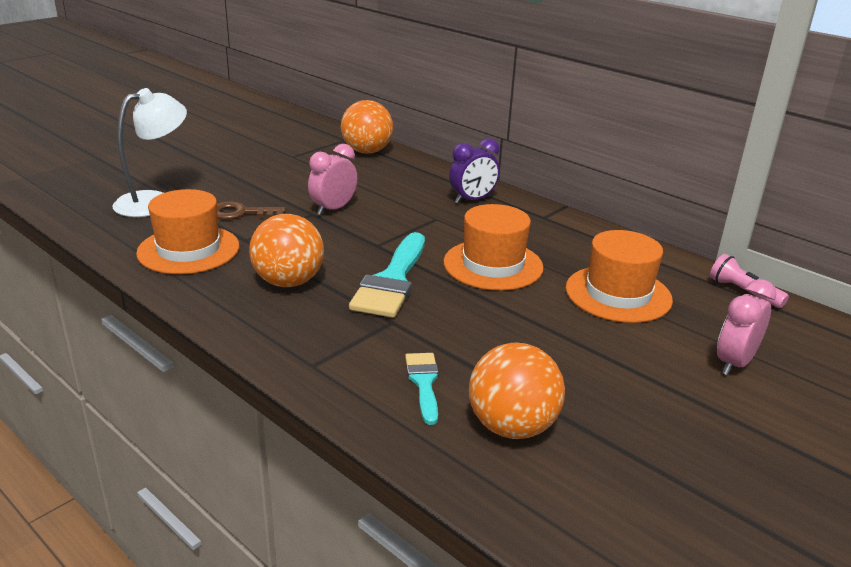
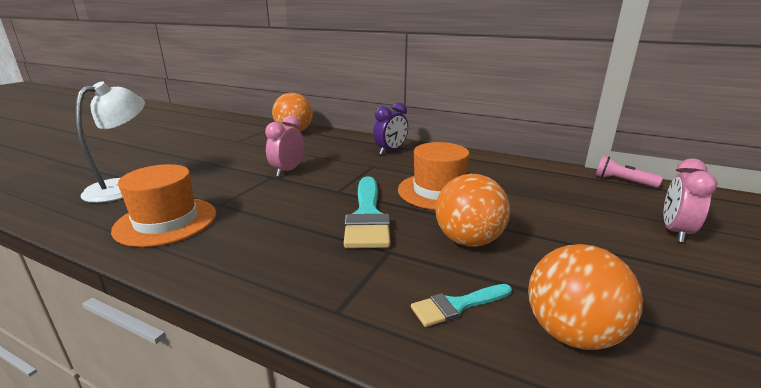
camera: 15 degrees left, 5 degrees down
brown key [217,201,286,219] -> none
orange ball [249,214,324,287] -> orange ball moved to [435,174,510,247]
turquoise brush [405,353,439,425] -> turquoise brush turned 90 degrees counterclockwise [411,284,512,327]
orange hat [566,230,673,323] -> none

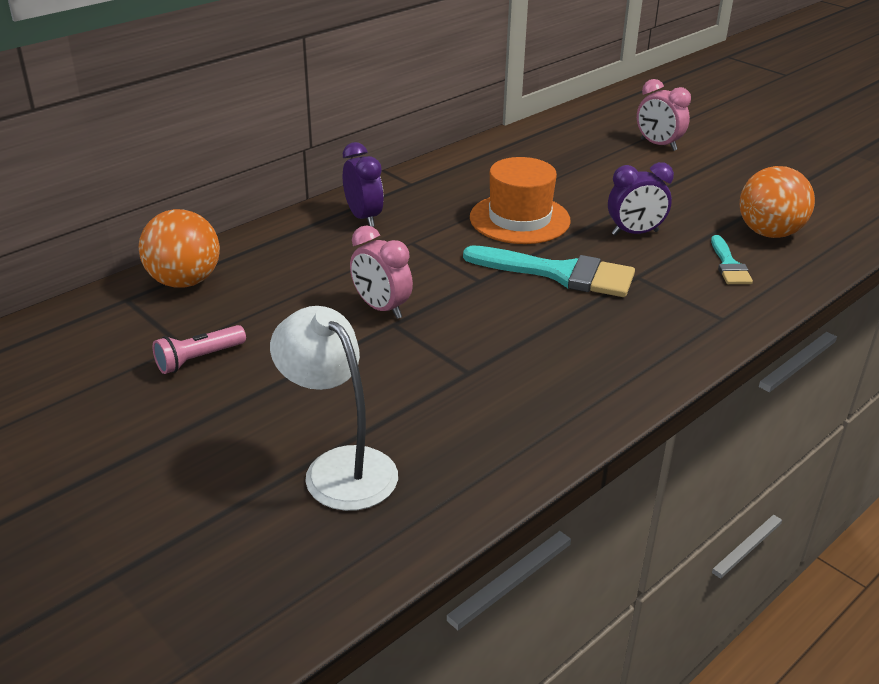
camera: 70 degrees left, 10 degrees up
orange hat [111,164,216,247] -> none
orange ball [435,174,510,247] -> purple clock [608,162,674,236]
pink flashlight [595,156,663,188] -> pink flashlight moved to [153,325,246,374]

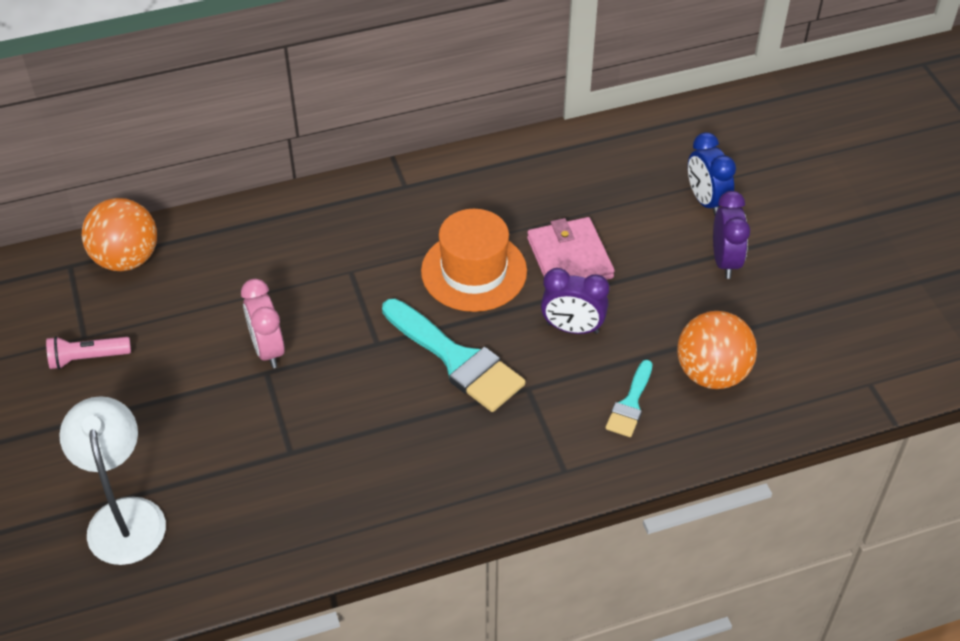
camera: 25 degrees right, 15 degrees up
purple clock [343,142,384,227] -> purple clock moved to [713,191,750,279]
pink clock [637,79,691,151] -> blue clock [688,132,736,216]
none -> pink wallet [527,217,615,280]

